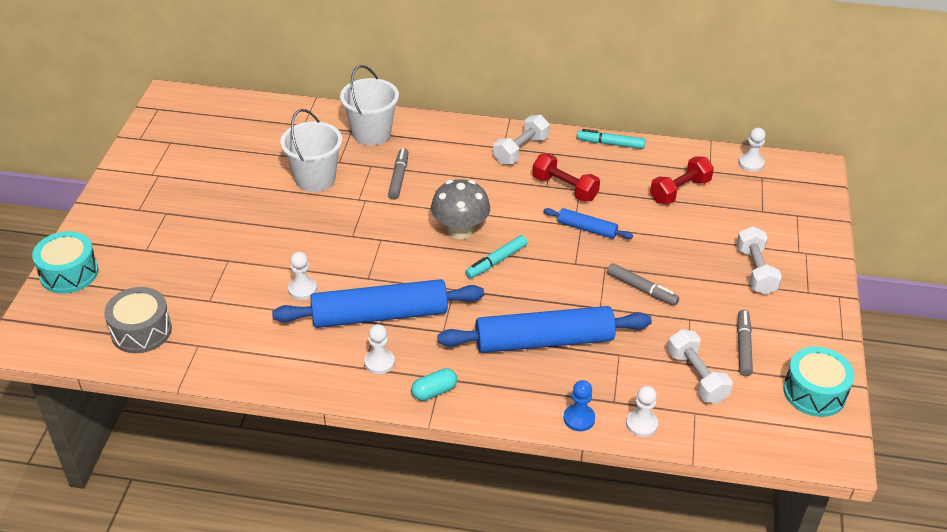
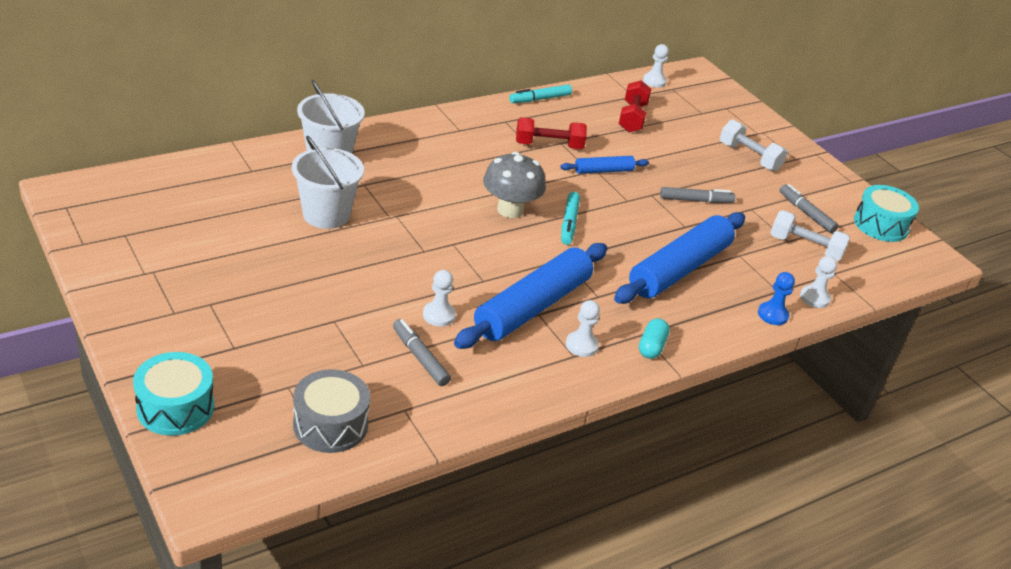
camera: 45 degrees left, 5 degrees down
grey marker [388,148,409,200] -> grey marker moved to [393,319,451,386]
white dumbbell [493,115,550,165] -> none

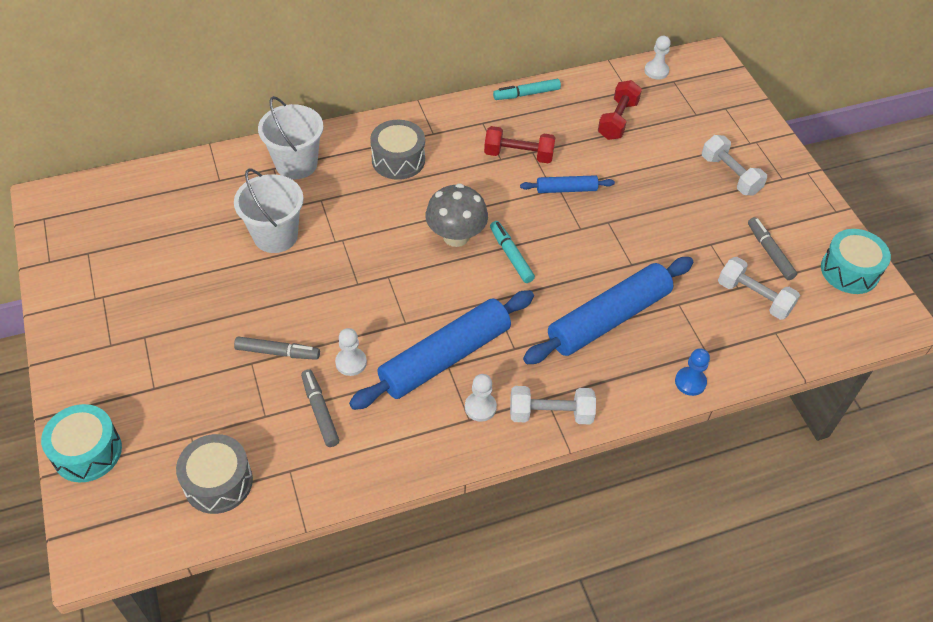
camera: 15 degrees right, 15 degrees up
turquoise marker [561,192,580,245] -> turquoise marker turned 135 degrees clockwise [490,221,535,283]
turquoise capsule [639,318,670,359] -> white dumbbell [510,386,596,424]
grey marker [660,187,735,203] -> grey marker moved to [234,336,320,360]
white pawn [800,256,837,308] -> none
none -> grey drum [370,120,425,180]

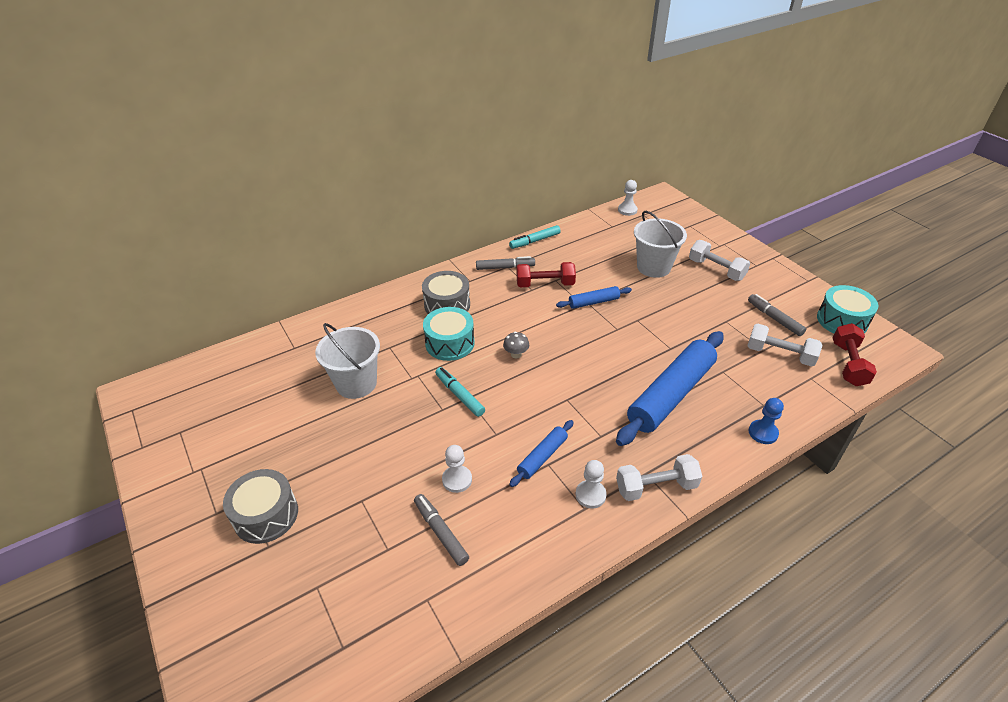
camera: 10 degrees left, 10 degrees down
turquoise drum [41,404,122,482] -> turquoise drum moved to [423,307,475,361]
grey drum [176,434,253,514] -> grey drum moved to [223,469,298,544]
grey marker [234,336,320,360] -> grey marker moved to [476,256,535,270]
white bucket [258,96,324,179] -> white bucket moved to [634,211,687,278]
blue rolling pin [349,290,534,410] -> blue rolling pin [509,420,574,487], size x0.48
grey mushroom [425,183,488,247] -> grey mushroom [503,332,529,358], size x0.48
turquoise marker [490,221,535,283] -> turquoise marker moved to [435,367,485,417]
red dumbbell [598,80,642,140] -> red dumbbell moved to [833,323,877,386]

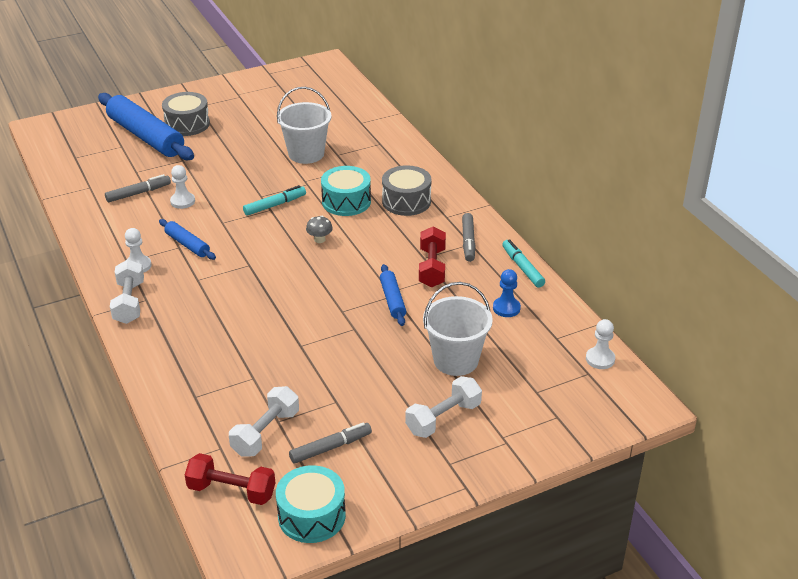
camera: 95 degrees right, 5 degrees down
blue rolling pin [616,331,724,446] -> blue rolling pin moved to [98,93,194,160]
blue pawn [749,398,784,444] -> blue pawn moved to [493,269,521,317]

